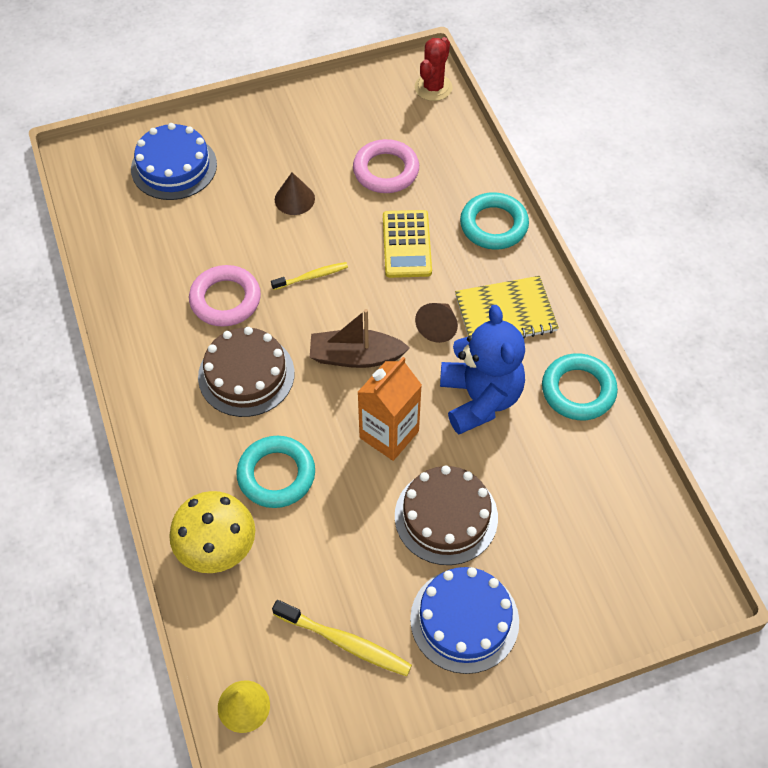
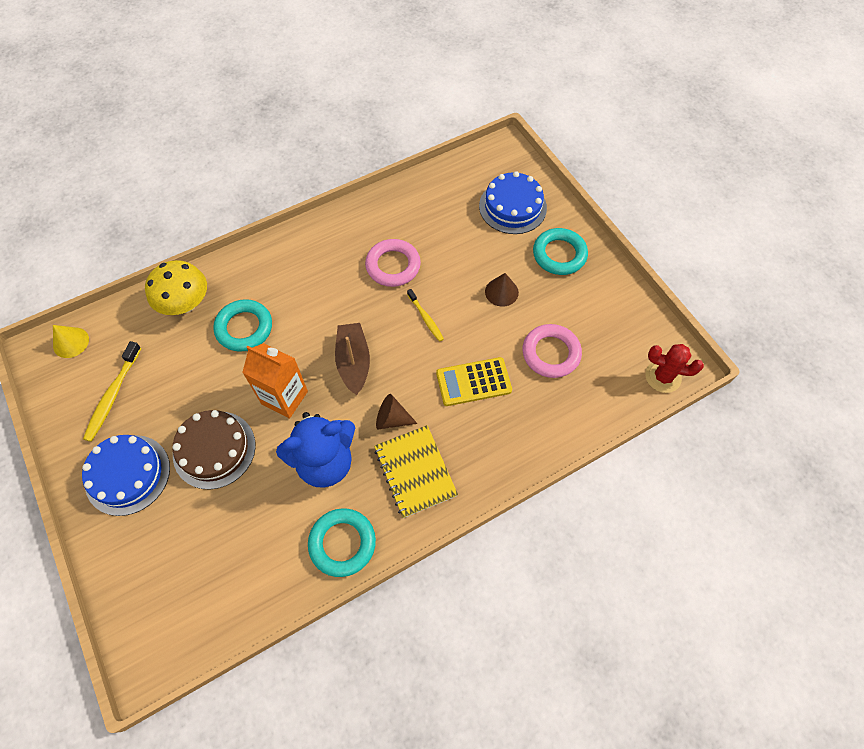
camera: 80 degrees right, 5 degrees up
brown cake [198,327,295,417] -> none
turquoise ring [460,192,529,250] -> turquoise ring moved to [533,228,588,275]

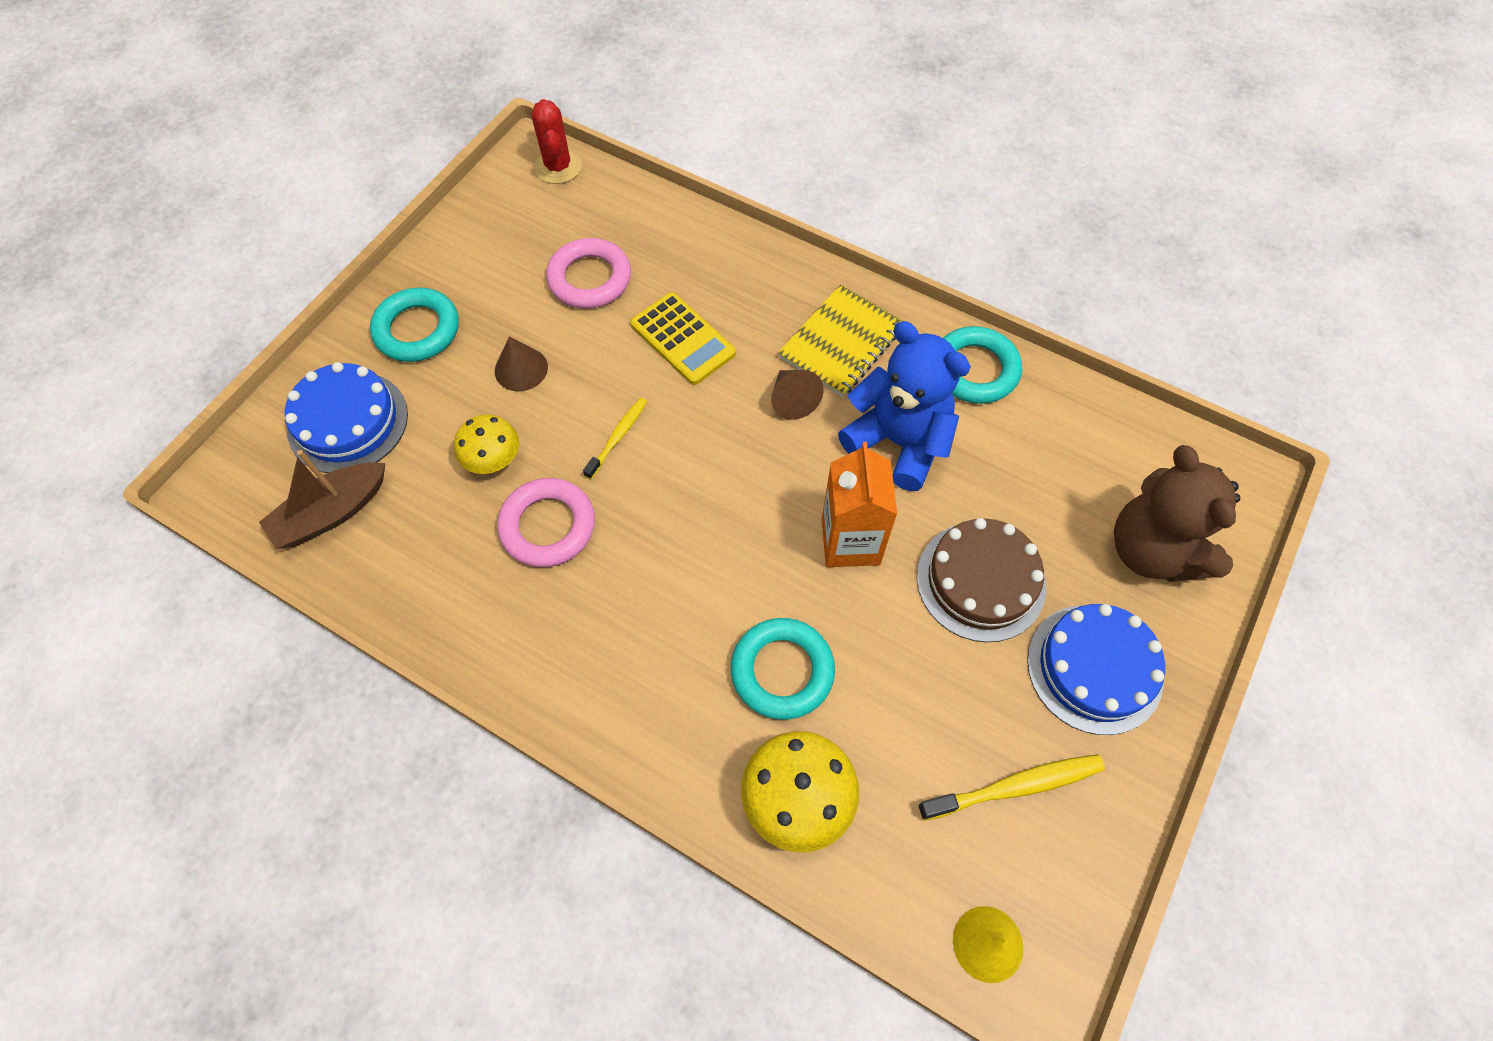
camera: 120 degrees left, 0 degrees up
brown boat [335,323,370,395] -> brown boat moved to [259,450,386,549]
none -> yellow mushroom [454,414,519,474]
none -> brown teddy bear [1114,445,1240,582]

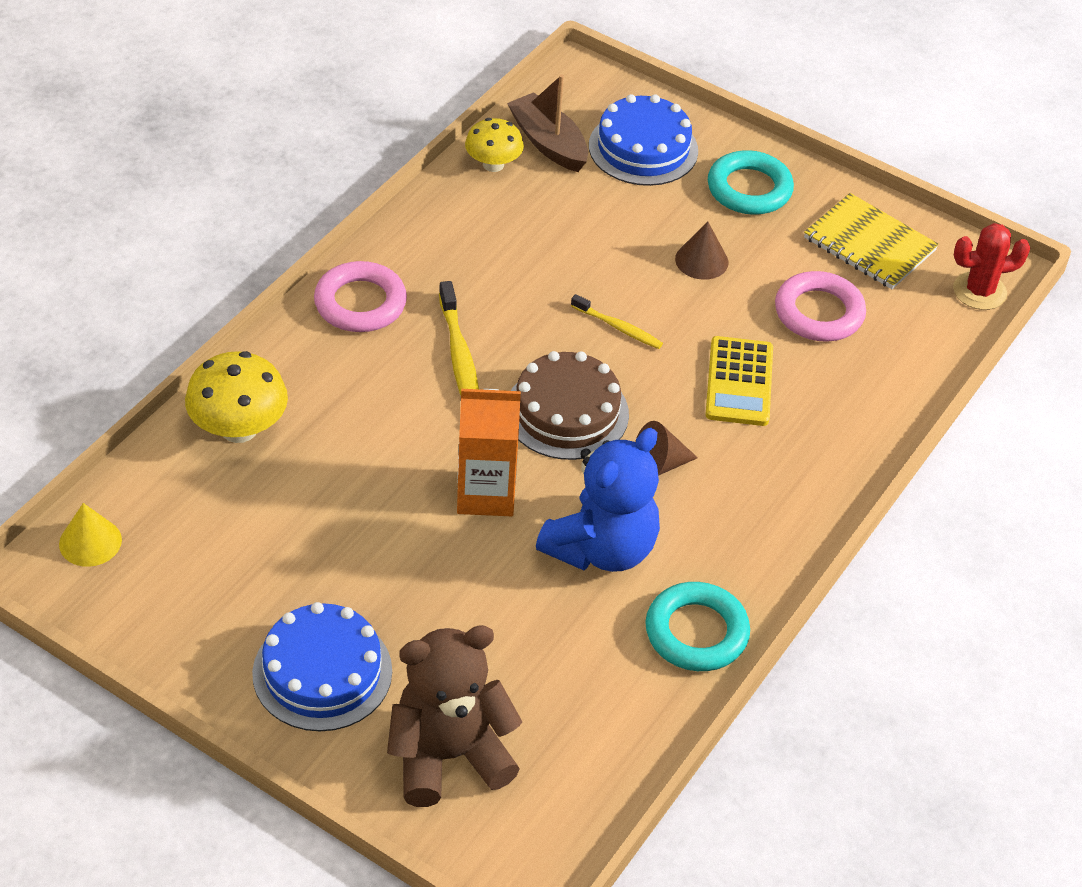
camera: 90 degrees right, 15 degrees down
yellow mushroom [454,414,519,474] -> yellow mushroom moved to [465,118,524,172]
pink ring [497,478,595,567] -> pink ring moved to [314,261,407,332]
yellow calculator [630,292,736,385] -> yellow calculator turned 45 degrees counterclockwise [705,336,773,426]
turquoise ring [731,618,835,720] -> none
yellow notebook [778,284,902,397] -> yellow notebook moved to [804,193,939,289]
brown cake [917,518,1046,642] -> brown cake moved to [511,351,629,460]
yellow toothbrush [918,754,1105,821] -> yellow toothbrush moved to [439,281,479,395]

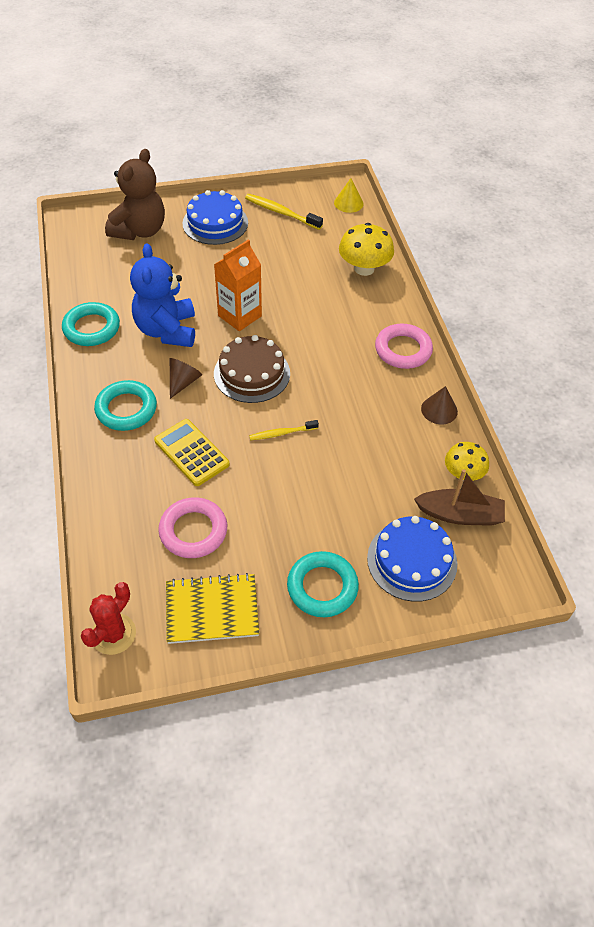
camera: 135 degrees right, 5 degrees up
yellow toothbrush [439,281,479,395] -> yellow toothbrush moved to [245,194,323,230]
brown cone [675,222,729,280] -> brown cone moved to [421,386,458,424]
none -> turquoise ring [94,380,157,431]

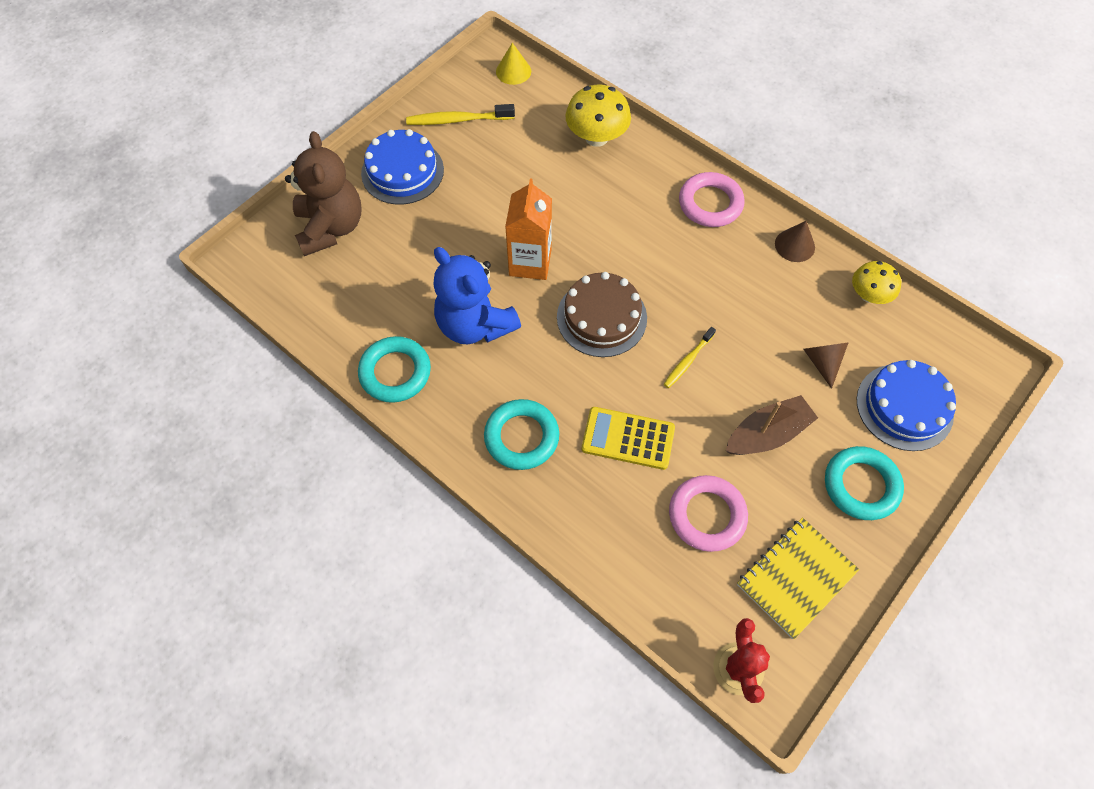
camera: 35 degrees left, 10 degrees up
brown cone [170,358,202,399] -> brown cone moved to [803,342,849,389]
brown boat [414,469,505,526] -> brown boat moved to [726,395,818,455]

